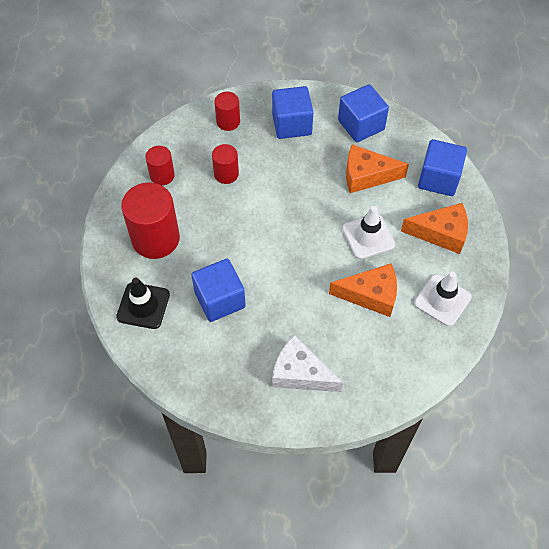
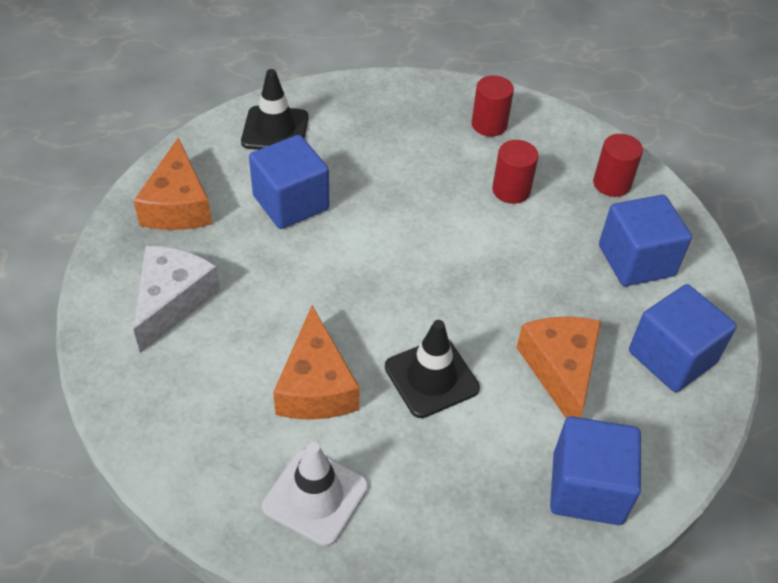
camera: 80 degrees right, 10 degrees down
red cylinder [121,183,180,259] -> none
white traffic cone [342,206,395,259] -> black traffic cone [385,320,480,418]
orange cheese [401,203,468,254] -> orange cheese moved to [134,138,212,230]

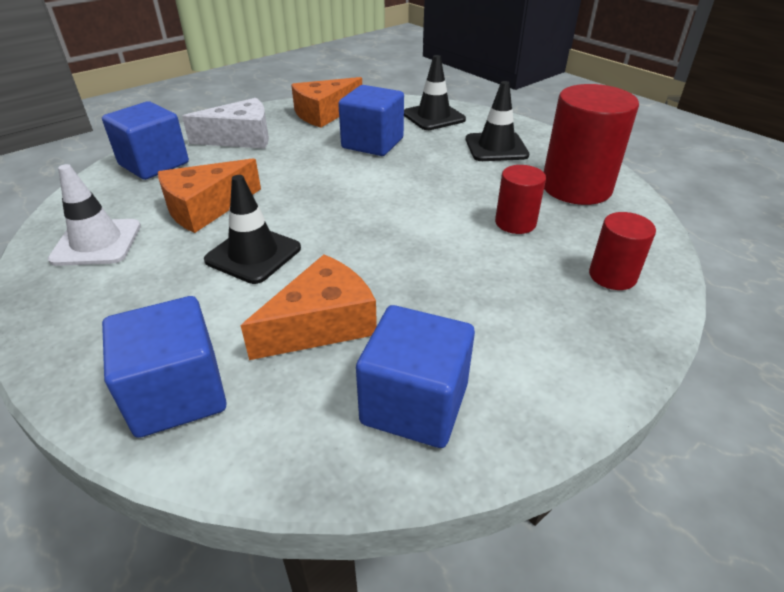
camera: 60 degrees right, 10 degrees down
red cylinder [472,75,514,136] -> red cylinder [544,84,639,205], size x1.85
blue cube [599,195,692,286] -> blue cube moved to [102,101,189,180]
none -> black traffic cone [466,81,529,161]

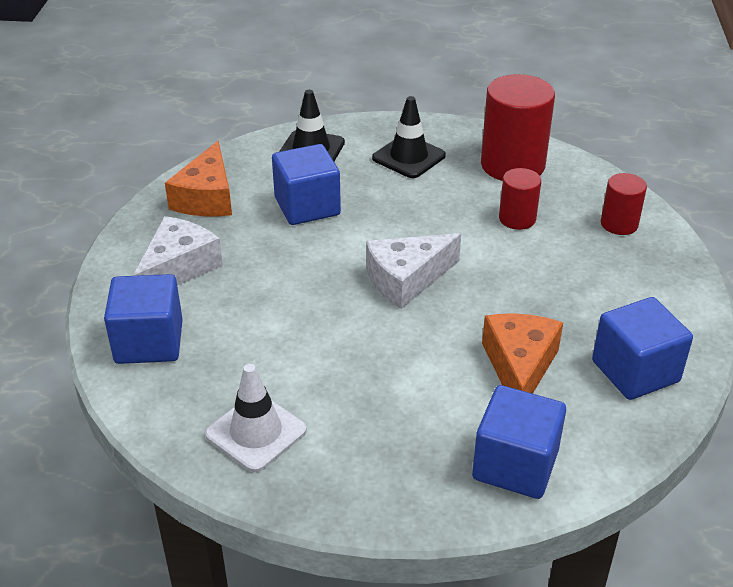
camera: 45 degrees left, 0 degrees up
orange cheese [158,158,261,233] -> none
black traffic cone [204,175,301,284] -> none
none -> white cheese [366,233,461,309]

